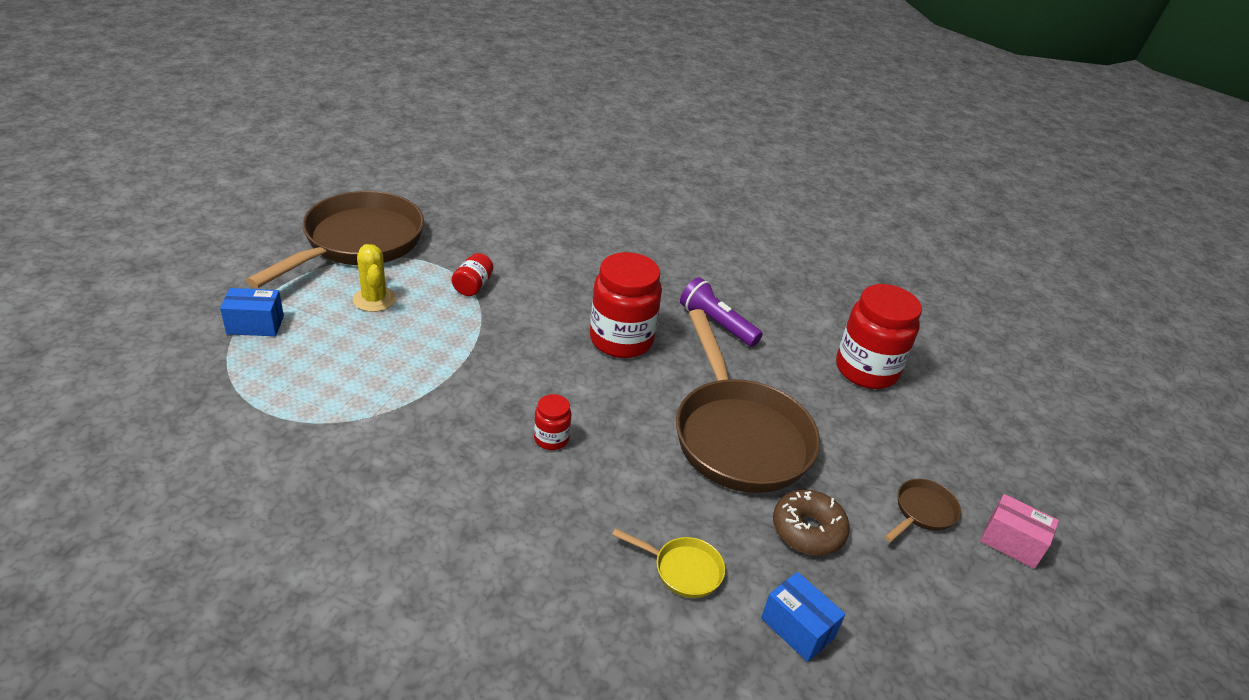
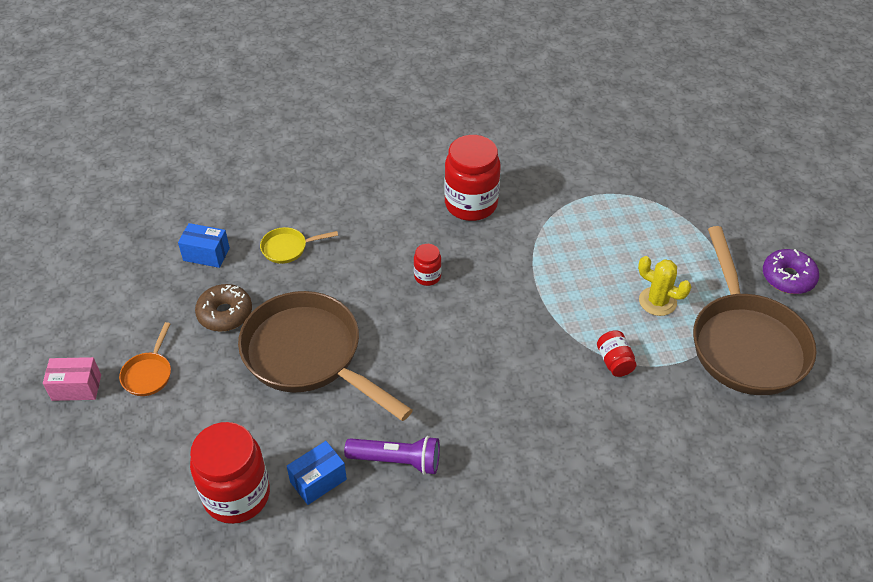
camera: 150 degrees right, 10 degrees up
blue box [220,288,284,336] -> blue box moved to [287,441,347,505]
red jar [590,252,662,358] -> red jar moved to [444,135,501,221]
brown pan [885,479,961,542] -> orange pan [119,322,171,396]
none -> purple donut [763,249,819,294]

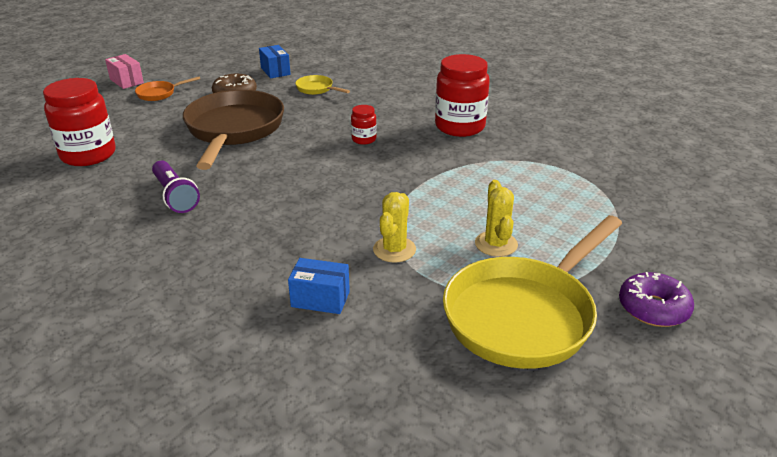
camera: 50 degrees right, 15 degrees down
blue box [287,441,347,505] -> blue box moved to [288,258,350,314]
red jar [597,330,637,377] -> yellow cactus [373,192,416,263]
brown pan [693,226,817,395] -> yellow pan [443,215,622,369]

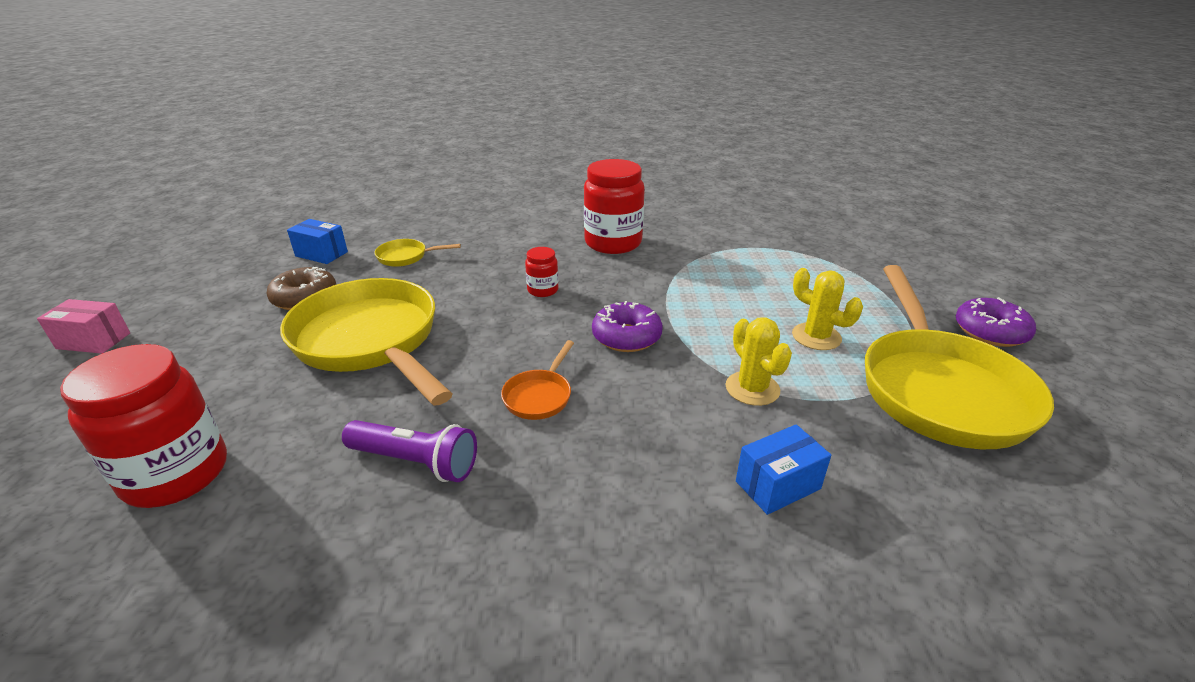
camera: 40 degrees left, 0 degrees up
orange pan [135,77,200,101] -> orange pan moved to [501,340,574,420]
brown pan [183,90,284,170] -> yellow pan [280,278,453,406]
none -> purple donut [592,301,663,352]

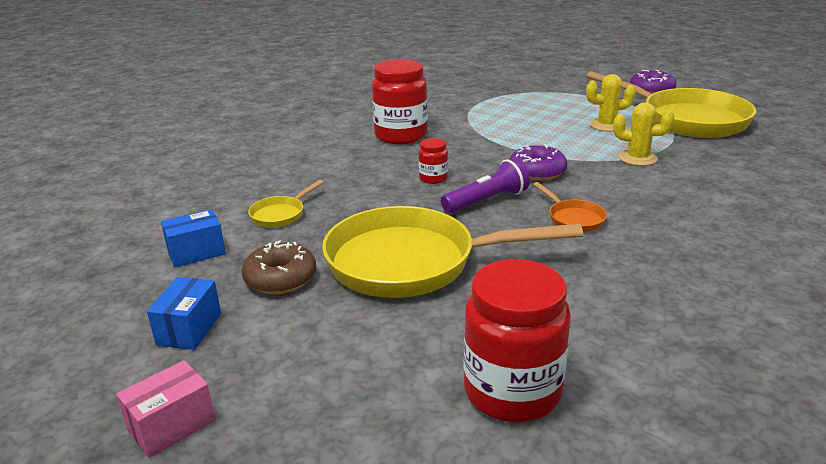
camera: 50 degrees left, 5 degrees down
purple flashlight [342,420,477,482] -> purple flashlight moved to [441,158,530,213]
blue box [736,424,831,515] -> blue box moved to [147,277,221,350]

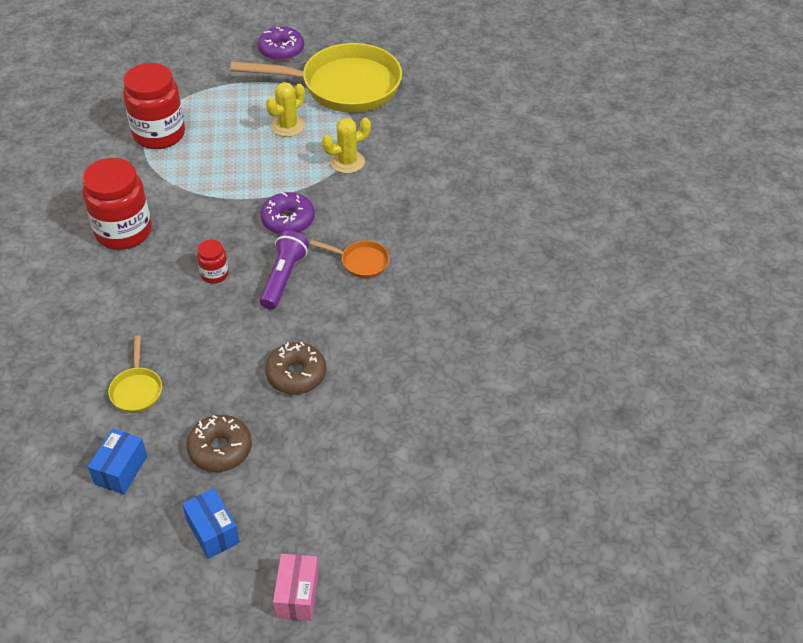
camera: 45 degrees left, 20 degrees up
yellow pan [322,206,583,298] -> brown donut [265,342,326,394]
red jar [464,259,571,422] -> red jar moved to [123,63,185,149]

